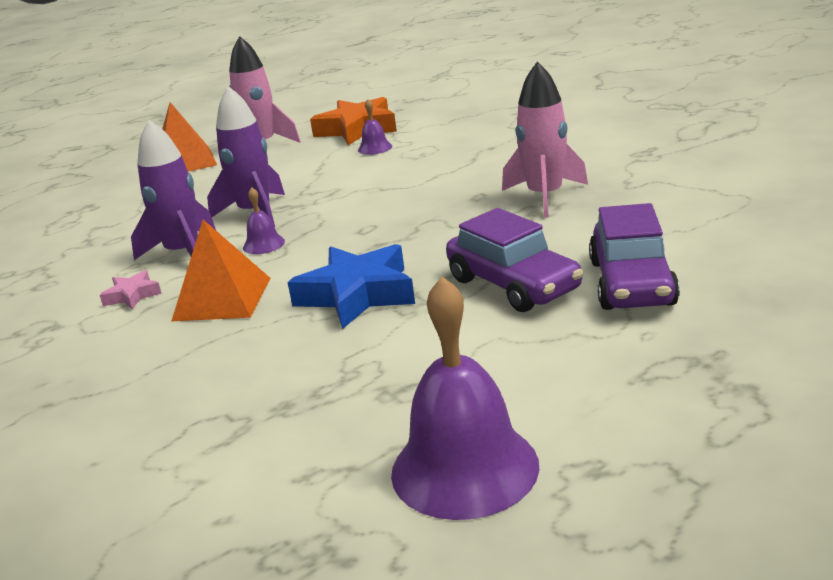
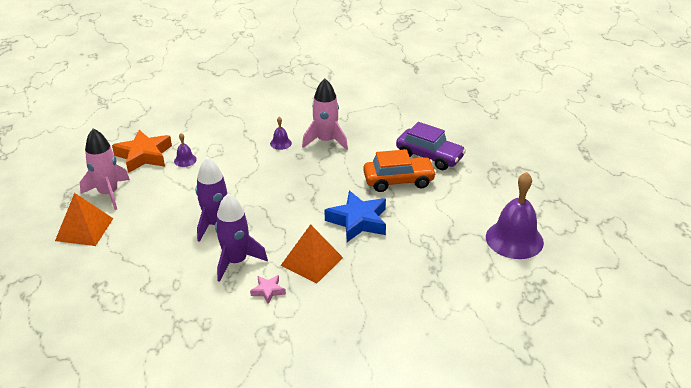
camera: 65 degrees left, 10 degrees up
purple bell [243,187,285,254] -> purple bell moved to [270,117,292,150]
purple car [446,208,583,312] -> orange car [363,150,437,192]

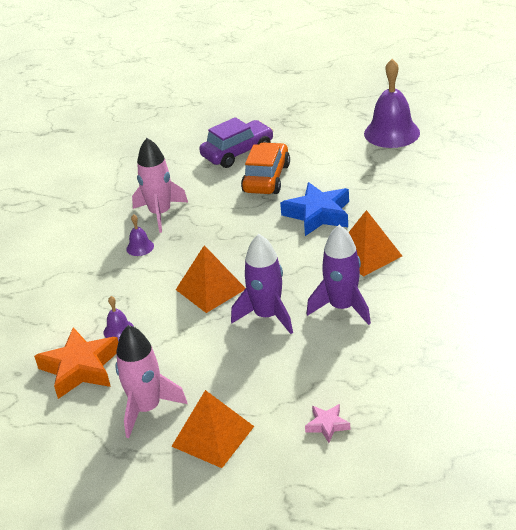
camera: 65 degrees left, 0 degrees up
pink star [250,275,286,304] -> pink star moved to [305,404,350,443]
none -> orange pyramid [176,245,246,313]

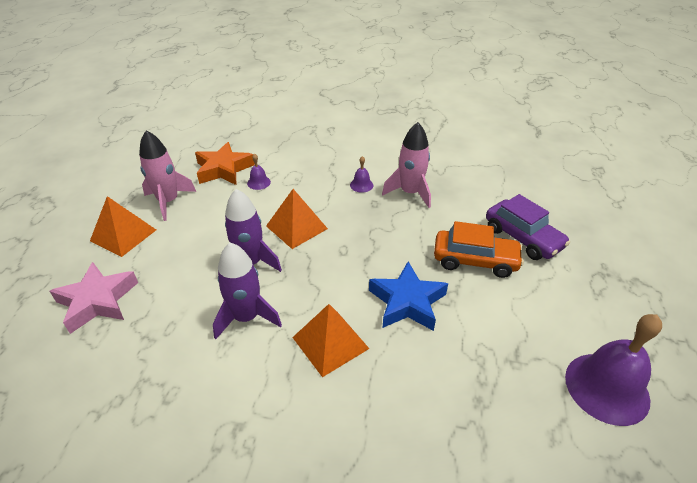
camera: 85 degrees right, 5 degrees up
pink star [305,404,350,443] -> pink star [50,262,138,334], size x2.05

